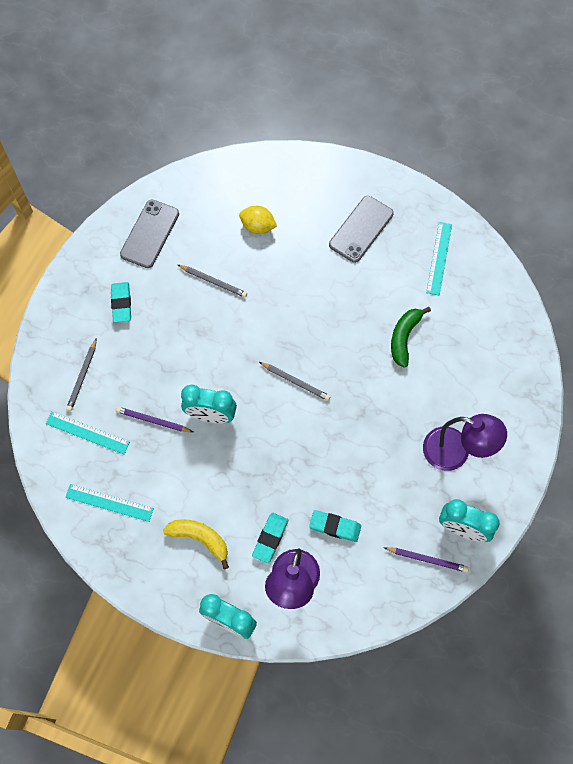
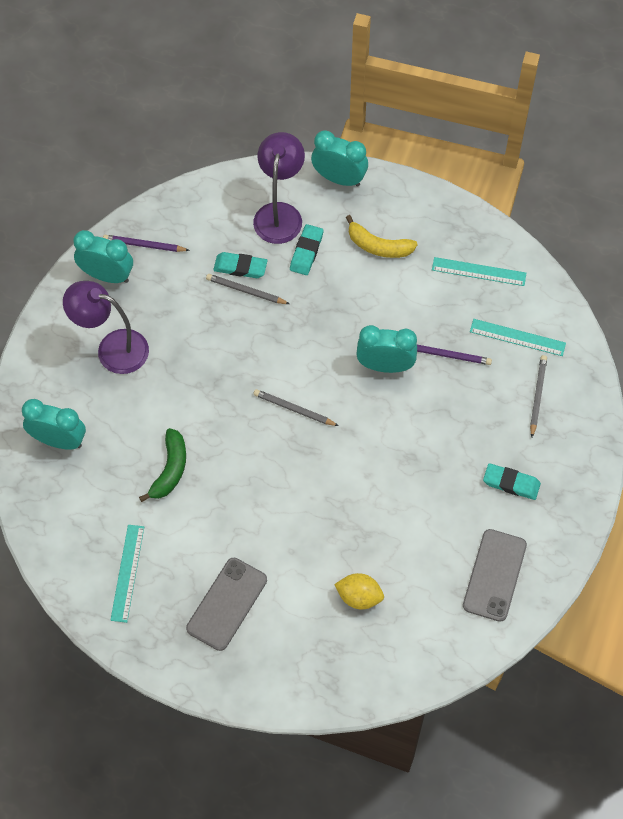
camera: 175 degrees right, 5 degrees down
turquoise eraser [111,282,131,323] -> turquoise eraser turned 60 degrees counterclockwise [483,463,541,500]
grey pencil [178,265,247,298] -> grey pencil moved to [206,274,289,304]
none -> turquoise clock [22,399,86,450]

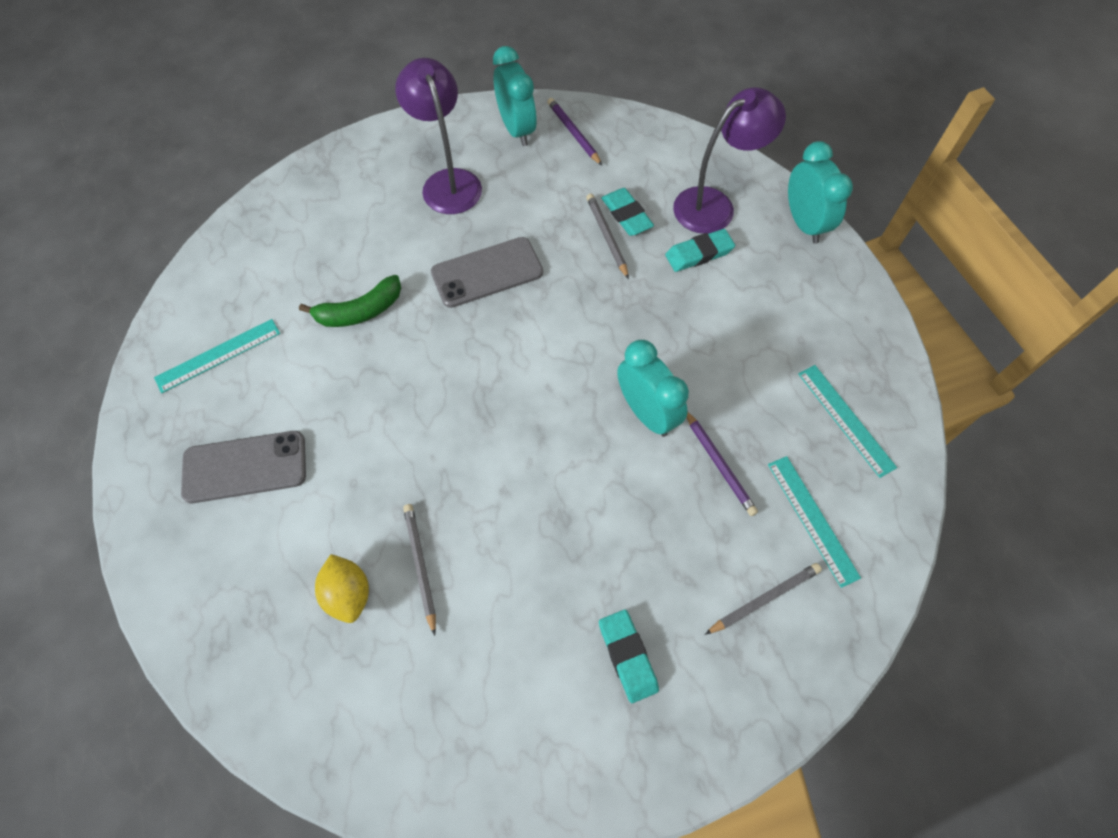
camera: 50 degrees right, 0 degrees up
turquoise clock [22,399,86,450] -> none
grey pencil [254,389,339,426] -> grey pencil moved to [403,504,436,636]
yellow banana [346,215,418,258] -> none
grey phone [463,529,527,622] -> grey phone moved to [431,237,543,308]

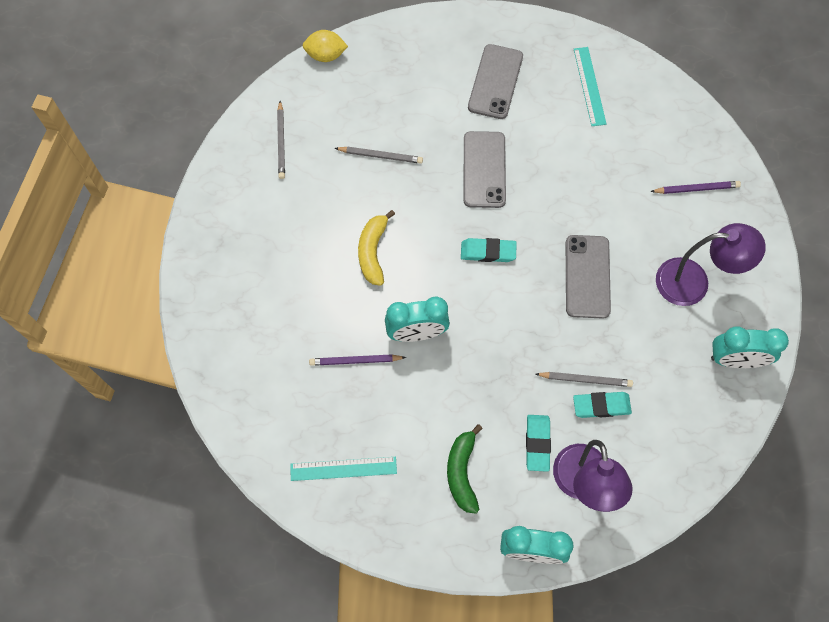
camera: 115 degrees right, 5 degrees up
green banana [299,275,401,327] -> green banana moved to [447,424,483,514]
yellow lemon [315,554,369,623] -> yellow lemon moved to [303,30,348,62]
purple pencil [547,98,602,165] -> purple pencil moved to [650,181,741,194]
turquoise eraser [599,609,659,703] -> turquoise eraser moved to [461,238,517,262]
grey pencil [705,563,822,635] -> grey pencil moved to [277,101,285,179]
turquoise ruler [768,456,861,588] -> none
none -> yellow banana [358,210,395,286]
none -> grey phone [464,131,506,208]

